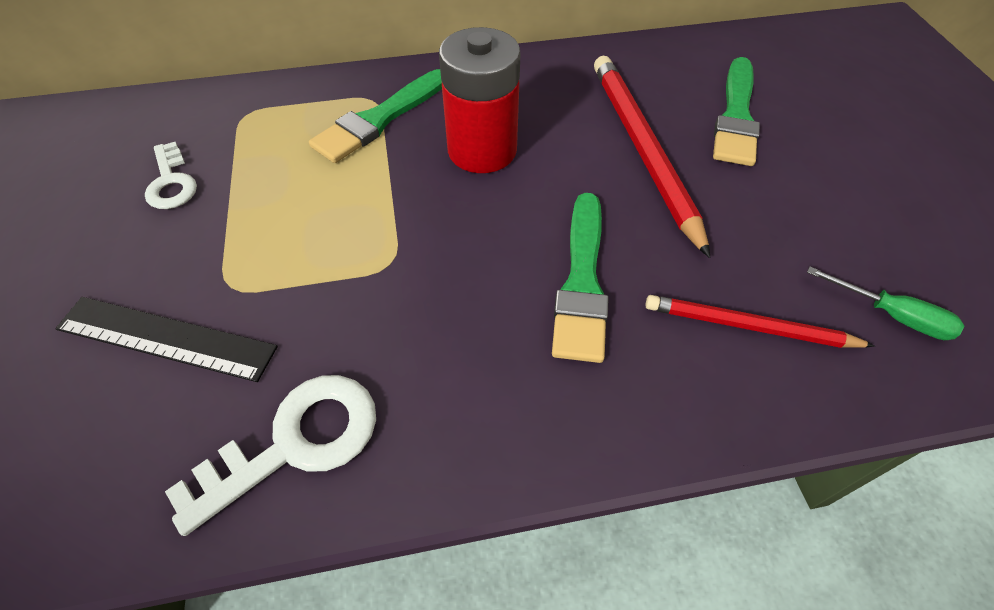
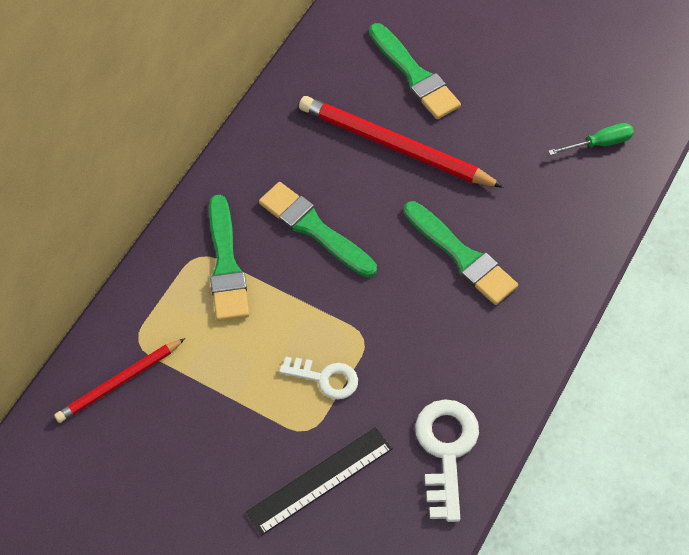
camera: 50 degrees left, 5 degrees up
white key [145,142,197,209] -> white key moved to [279,357,358,399]
red battery [439,27,521,173] -> green brush [259,182,377,278]
red pencil [645,295,875,348] -> red pencil moved to [54,338,185,423]

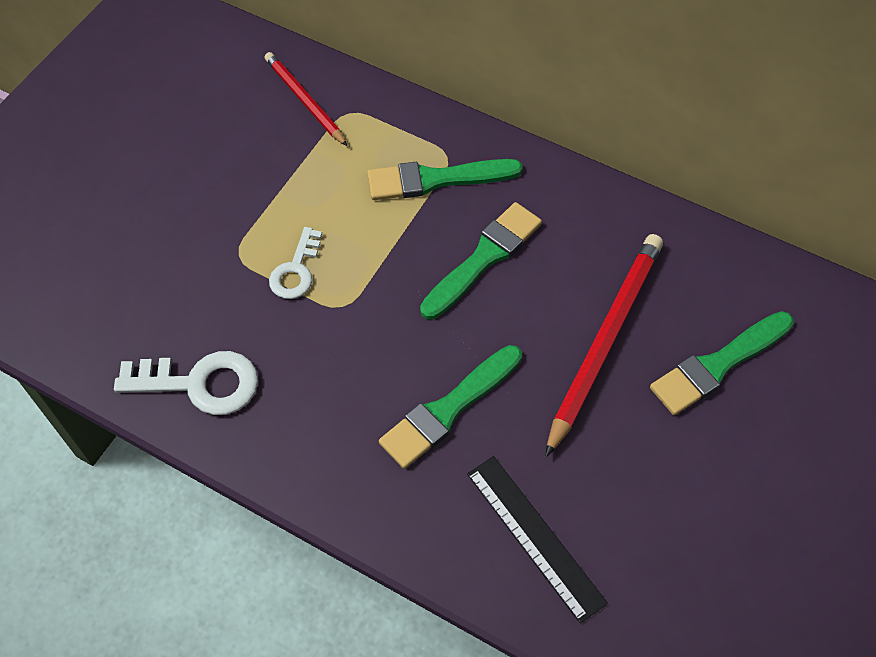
camera: 90 degrees right, 0 degrees up
black ruler [246,427,393,536] -> black ruler moved to [467,456,608,624]
green screwdriver [548,123,634,155] -> none

